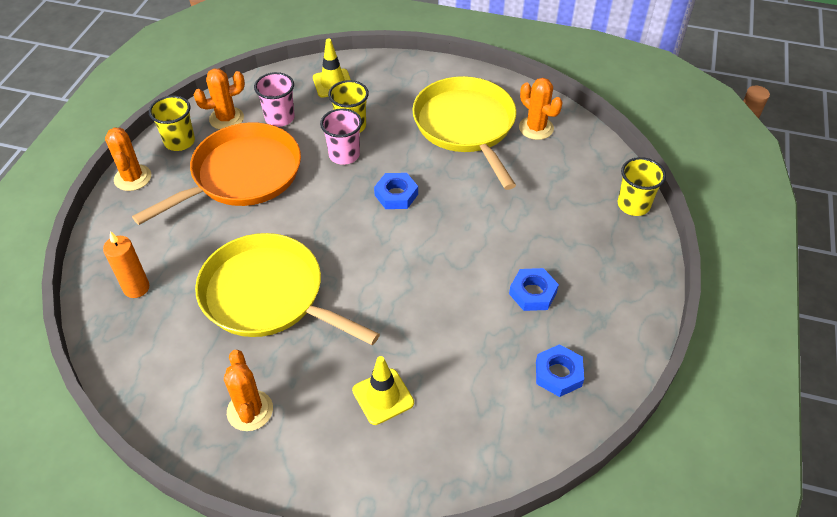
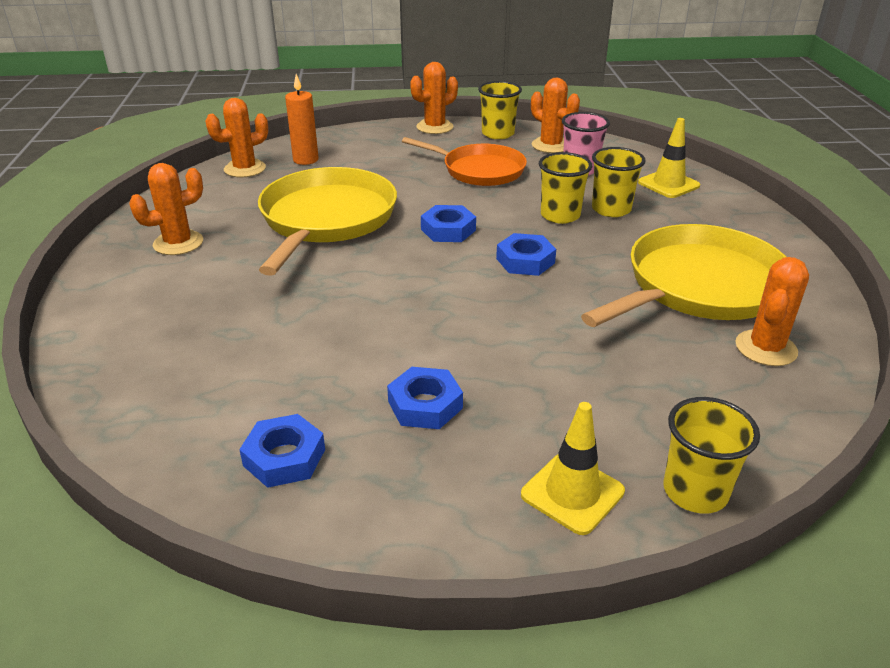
camera: 70 degrees right, 15 degrees down
orange pan [132,122,301,225] -> orange pan [402,137,527,186], size x0.66
pink cup [320,108,362,165] -> yellow cup [539,152,592,224]
yellow traffic cone [352,356,414,425] -> yellow traffic cone moved to [521,402,625,535]
none -> orange cactus [205,98,269,177]
none -> blue nut [421,205,476,242]

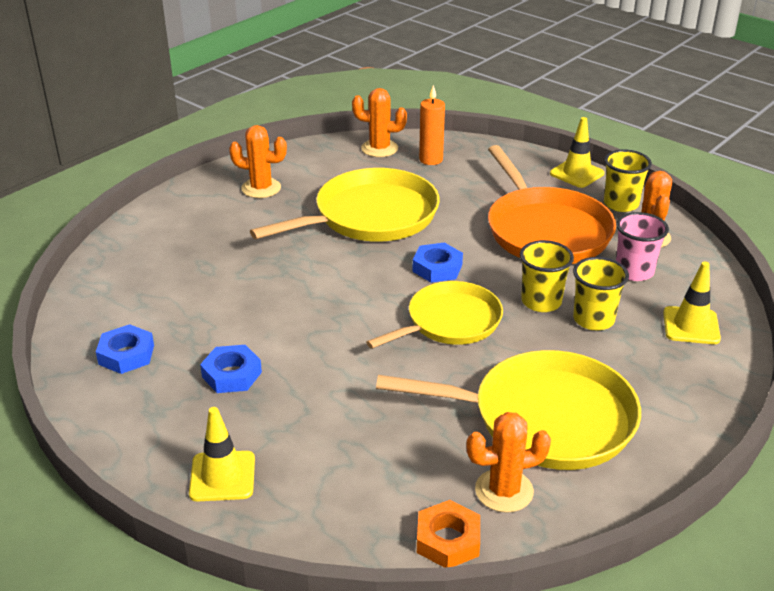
camera: 45 degrees right, 0 degrees up
orange pan [402,137,527,186] -> orange pan [488,145,616,264], size x1.51
orange cactus [410,62,458,134] -> yellow traffic cone [550,117,604,188]
blue nut [496,233,556,276] -> yellow pan [366,281,503,349]
yellow cup [663,397,760,514] -> none
none -> orange nut [417,500,480,568]

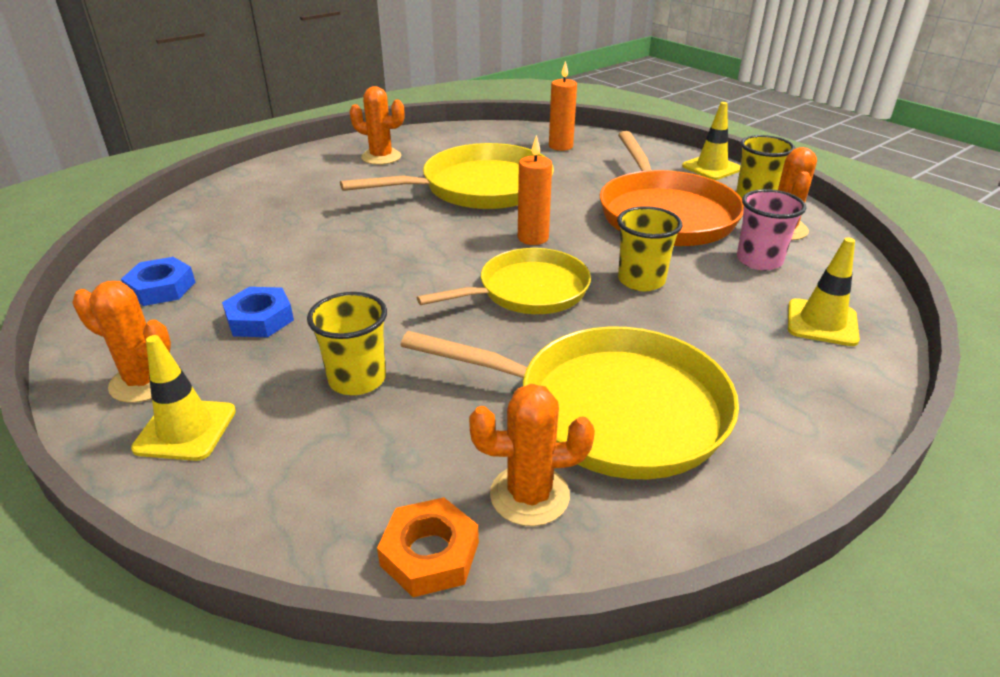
camera: 10 degrees right, 0 degrees up
orange cactus [352,88,407,157] -> orange cactus moved to [72,281,171,403]
blue nut [412,243,463,283] -> orange candle [518,135,552,245]
yellow cup [573,257,629,331] -> yellow cup moved to [307,292,387,395]

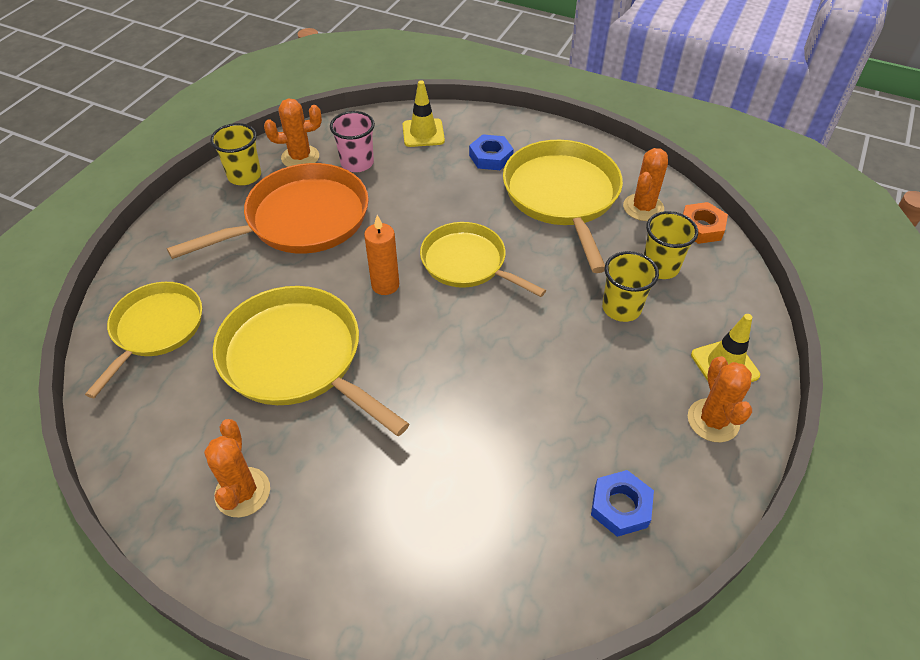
camera: 115 degrees left, 15 degrees up
blue nut [222,287,294,337] -> blue nut moved to [469,134,514,170]
orange cactus [469,384,595,526] -> orange cactus turned 60 degrees clockwise [623,148,668,221]
orange candle [549,61,577,151] -> yellow pan [85,282,202,398]
yellow cup [617,206,682,291] -> yellow cup moved to [644,211,698,279]
yellow traffic cone [682,102,741,180] -> none

